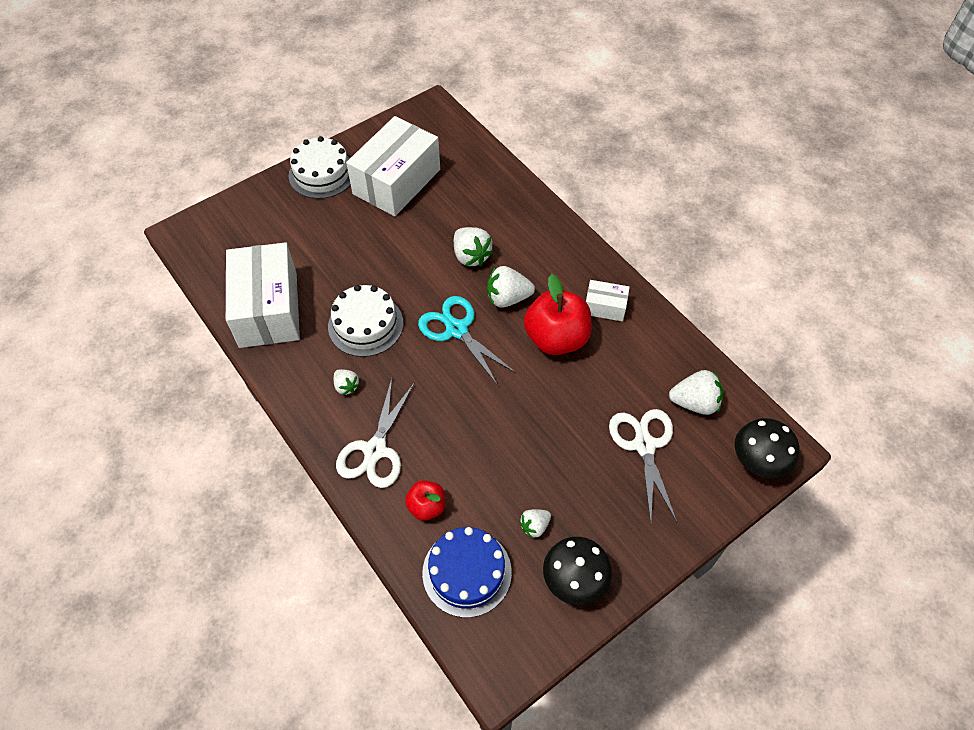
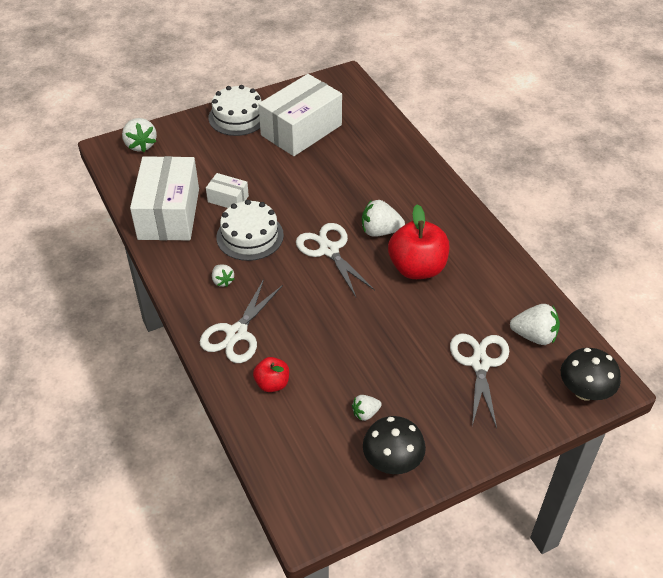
camera: 10 degrees right, 10 degrees down
turquoise scissors [418,296,516,386] -> white scissors [296,223,375,297]
blue cake [422,527,512,618] -> none
white strawberry [454,227,493,266] -> white strawberry moved to [122,118,157,152]
white box [586,280,630,322] -> white box moved to [206,173,249,208]

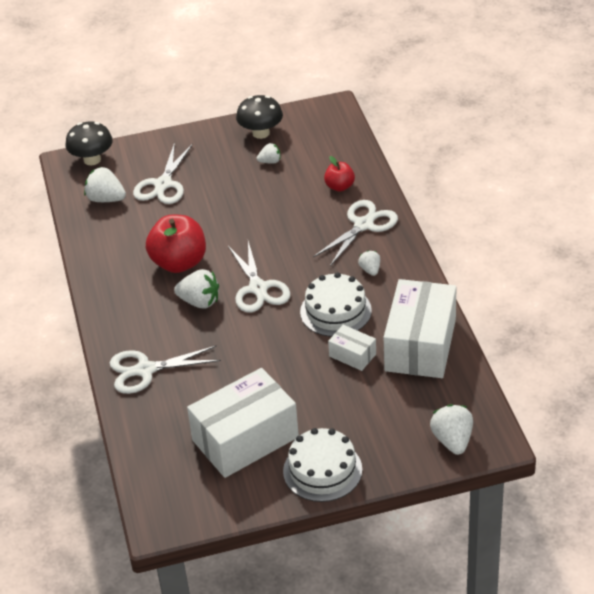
camera: 165 degrees left, 5 degrees down
none -> white scissors [110,345,221,394]

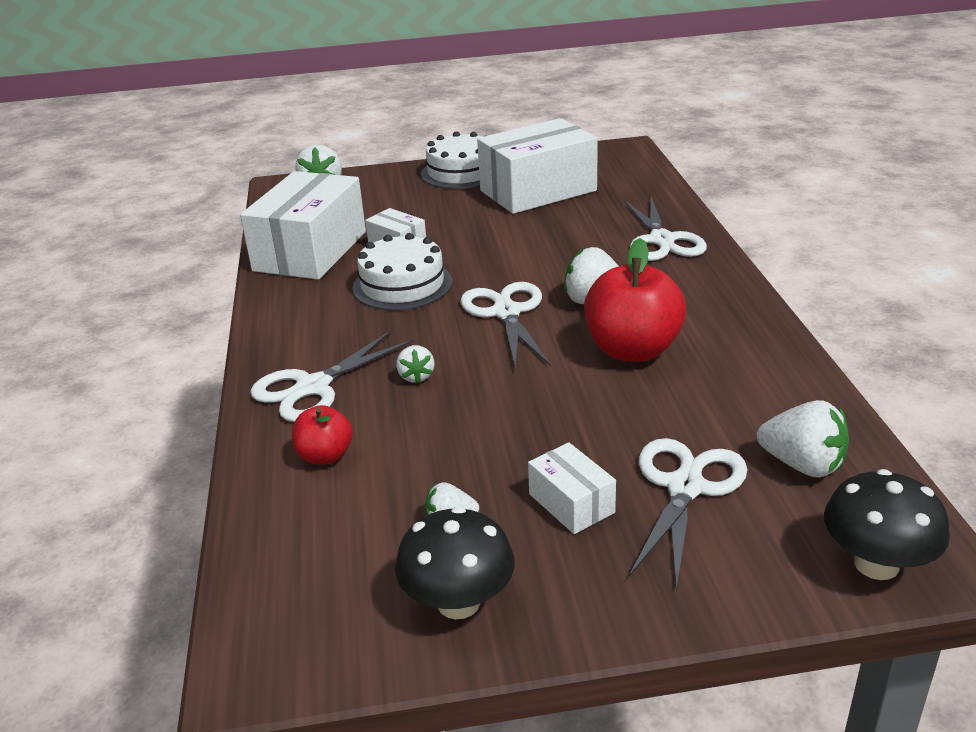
camera: 175 degrees left, 10 degrees down
white scissors [110,345,221,394] -> white scissors turned 90 degrees clockwise [624,197,707,261]
white strawberry [358,250,380,276] -> white strawberry moved to [396,345,434,383]
none -> white box [528,442,616,534]

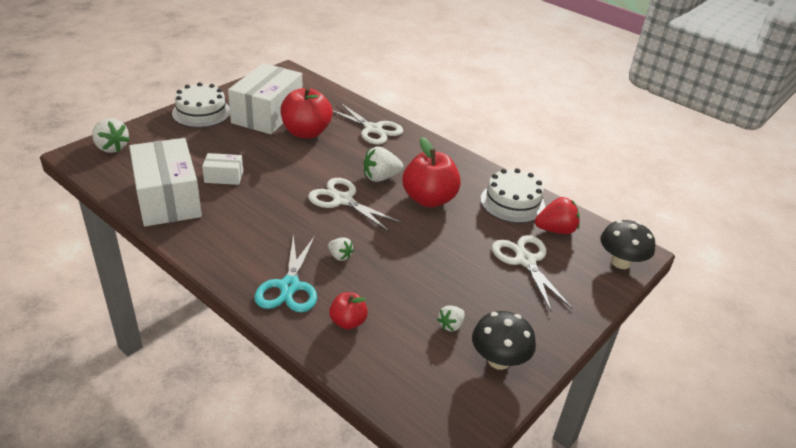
camera: 45 degrees left, 5 degrees up
white scissors [250,330,414,422] -> turquoise scissors [254,235,317,312]
white cake [353,233,452,310] -> white cake moved to [481,168,545,223]
white box [528,442,616,534] -> none
white strawberry [757,400,849,478] -> red strawberry [535,197,580,234]
none -> red apple [281,87,332,139]

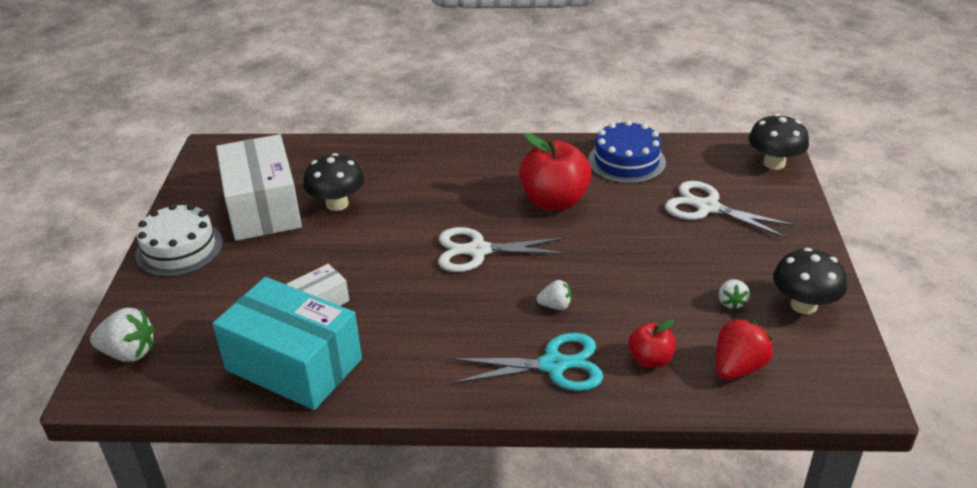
camera: 35 degrees left, 0 degrees up
white box [129,138,202,227] -> turquoise box [213,277,362,410]
turquoise scissors [254,235,317,312] -> turquoise scissors turned 60 degrees counterclockwise [452,333,603,391]
red apple [281,87,332,139] -> black mushroom [303,153,365,211]
white scissors [332,103,403,145] -> none
white strawberry [363,146,404,182] -> none
white cake [481,168,545,223] -> blue cake [588,120,666,184]
red strawberry [535,197,580,234] -> red strawberry moved to [716,318,773,380]

